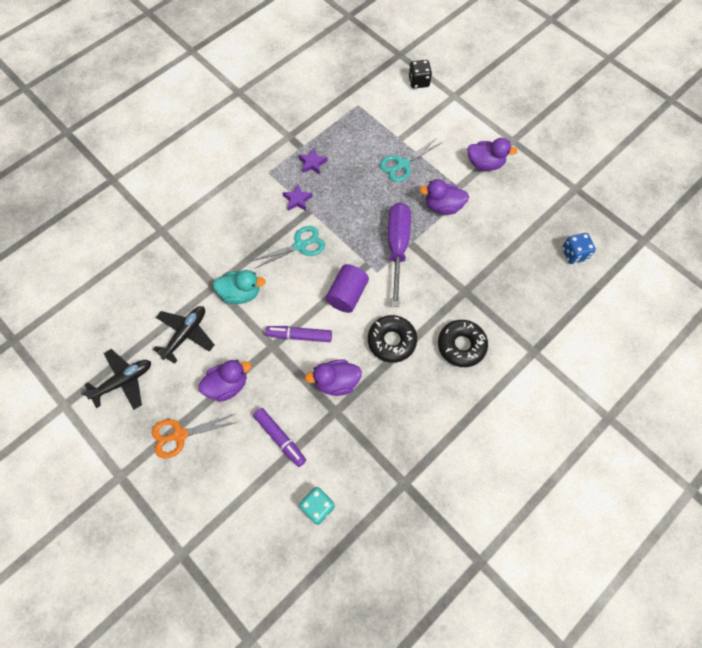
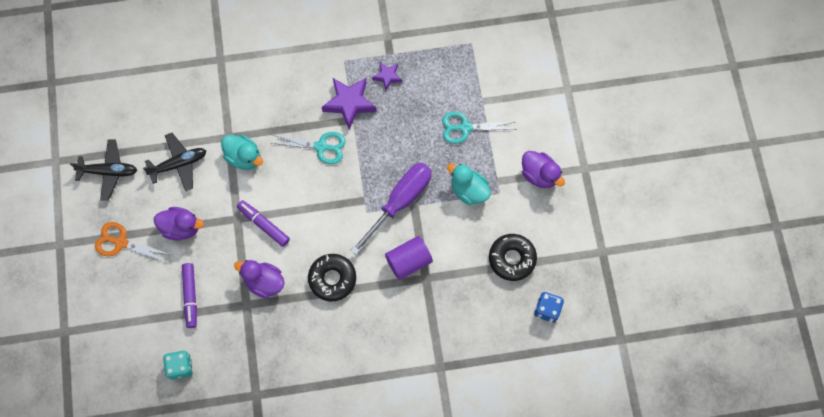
camera: 35 degrees right, 5 degrees up
purple star [283,184,313,211] -> purple star [322,78,376,129], size x1.78
purple cylinder [326,264,369,313] -> purple cylinder moved to [385,236,433,280]
black dice [408,60,432,89] -> none
purple duck [419,179,469,215] -> turquoise duck [447,163,491,205]
black donut [438,320,488,367] -> black donut moved to [489,234,537,281]

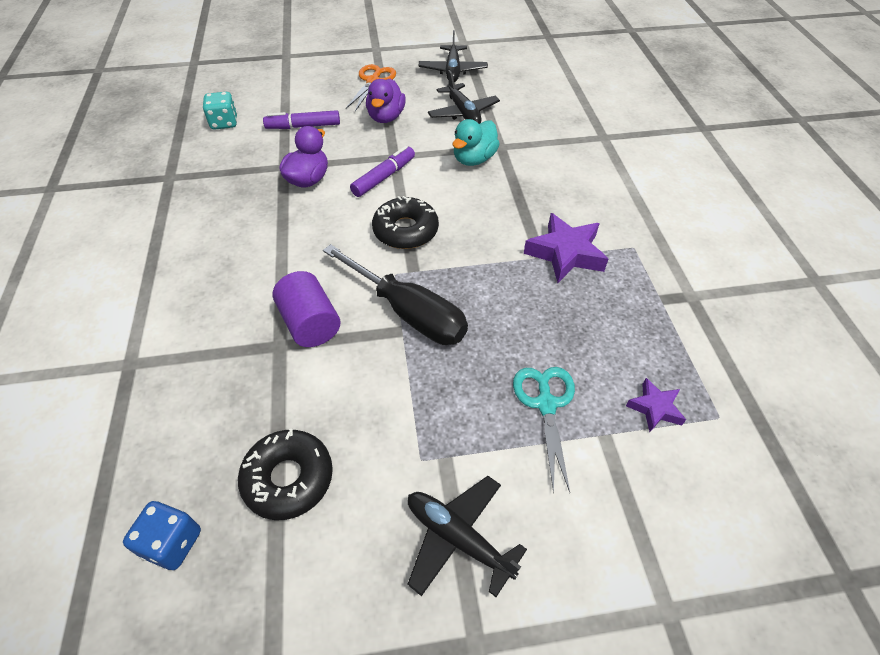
camera: 90 degrees right, 20 degrees down
turquoise scissors [273,132,346,164] -> none
black donut [308,254,356,301] -> black donut moved to [372,196,439,249]
purple screwdriver [350,163,432,255] -> black screwdriver [323,244,468,345]
purple star [372,62,402,91] -> purple star moved to [626,378,686,432]
turquoise duck [447,163,491,205] -> none
purple duck [522,151,565,188] -> black plane [407,476,527,597]

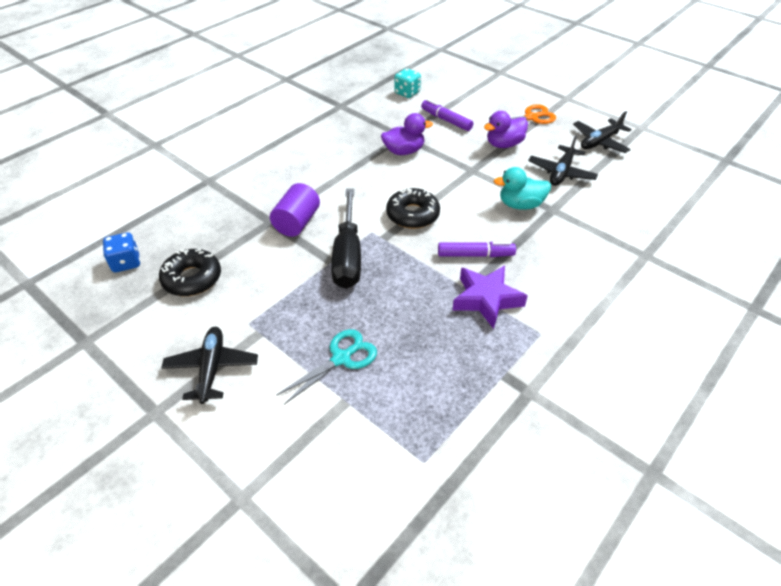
camera: 50 degrees right, 5 degrees down
purple marker [350,146,415,197] -> purple marker moved to [438,242,516,257]
purple star [626,378,686,432] -> none

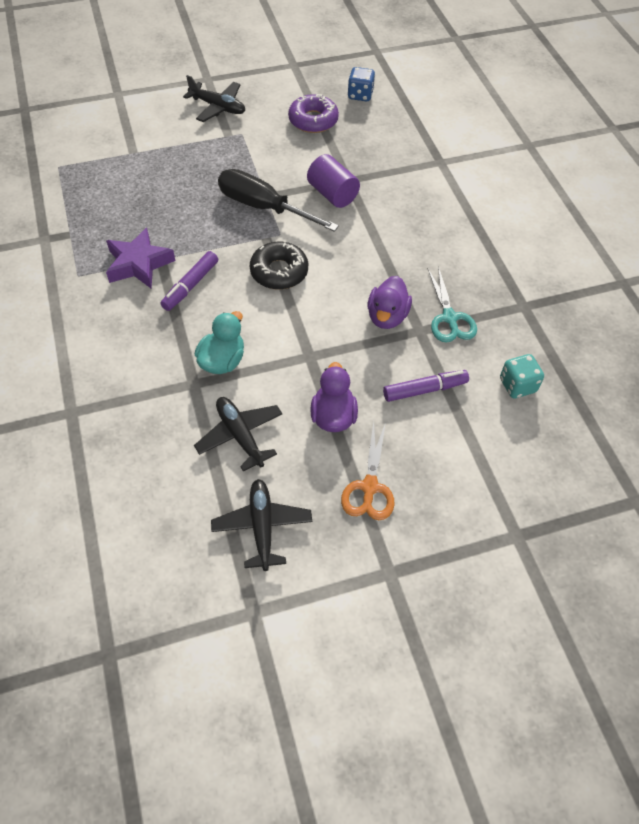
camera: 120 degrees right, 10 degrees up
black donut [159,249,221,296] -> purple donut [288,94,339,133]
turquoise scissors [276,329,377,404] -> turquoise scissors moved to [428,267,477,343]

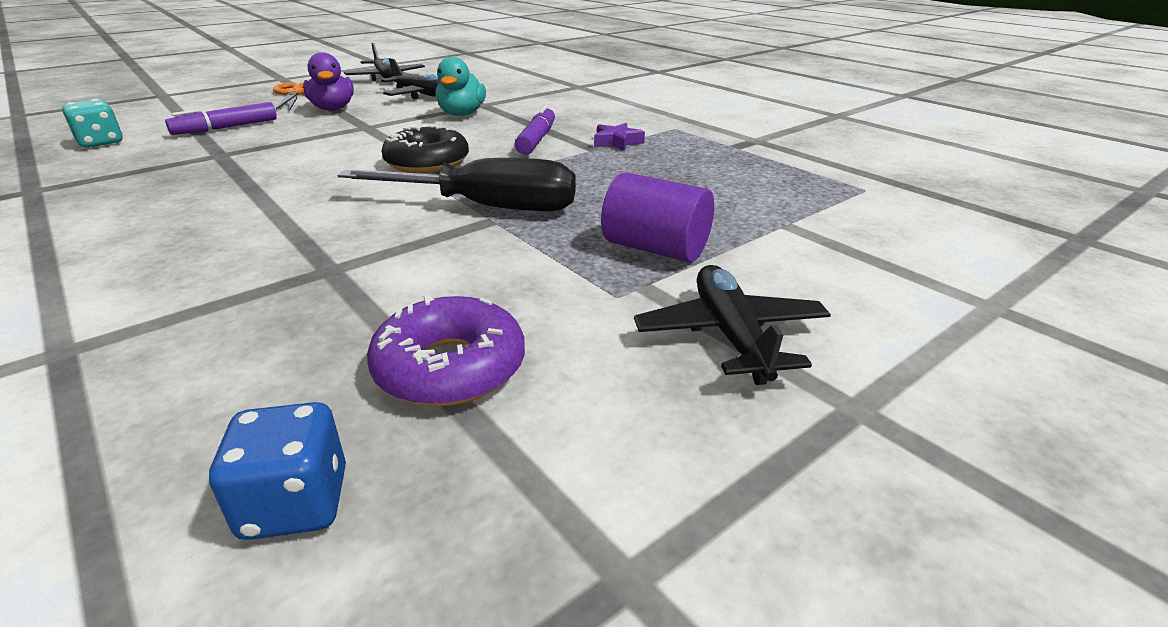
camera: 160 degrees right, 25 degrees down
purple star [106,228,175,288] -> purple star [594,123,645,151], size x0.56
black plane [183,75,245,122] -> black plane turned 75 degrees clockwise [634,265,831,385]
purple cylinder [307,154,360,208] -> purple cylinder moved to [601,172,714,262]
purple duck [368,276,412,329] -> none
turquoise scissors [428,267,477,343] -> none

